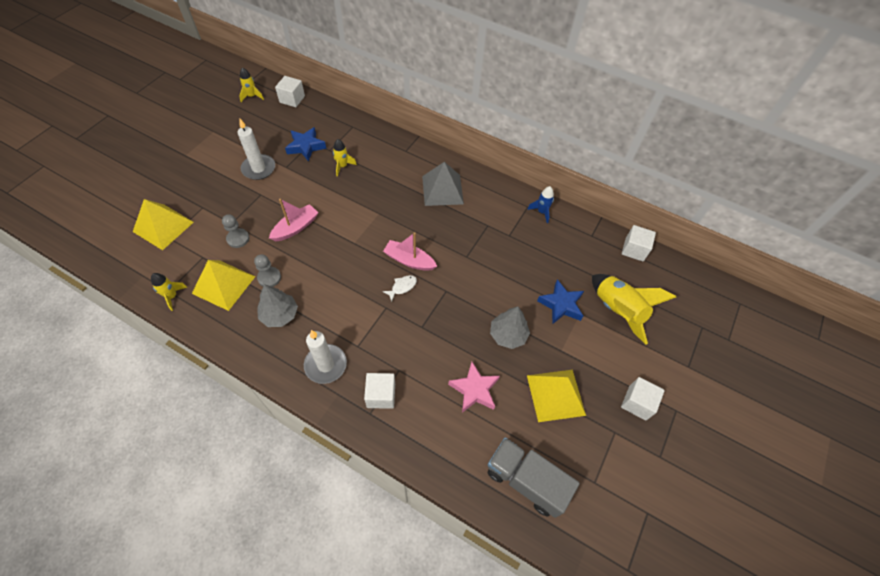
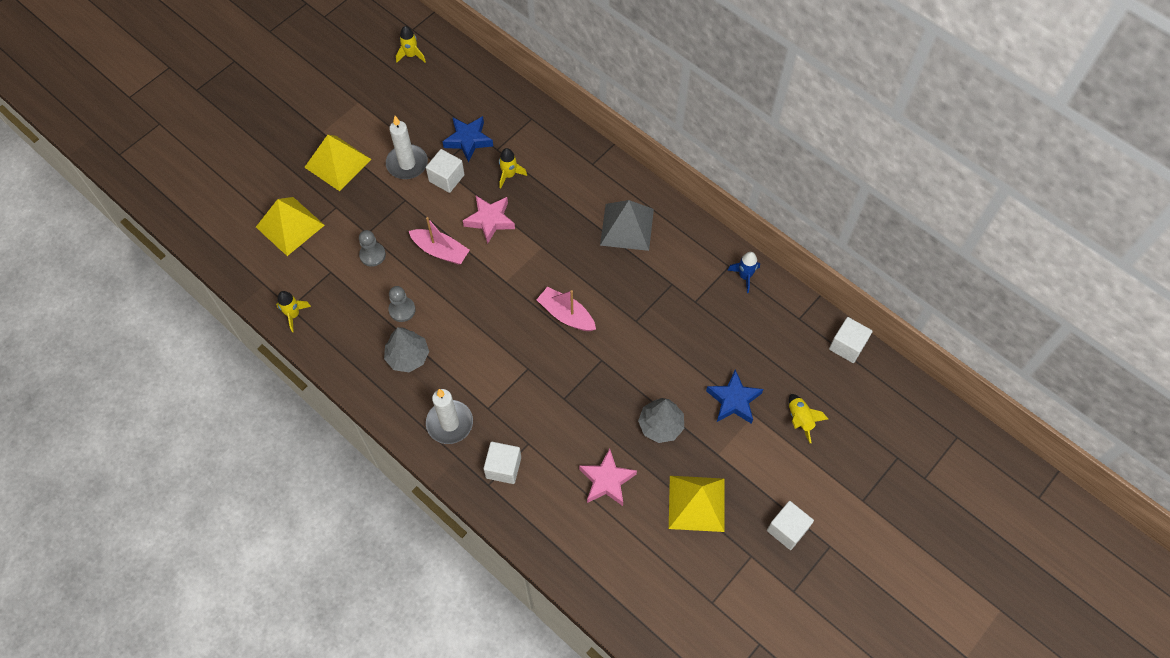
camera: 15 degrees right, 5 degrees up
yellow pyramid [192,260,256,311] -> yellow pyramid moved to [304,135,371,191]
pink boat [269,199,319,241] -> pink boat turned 60 degrees clockwise [409,217,470,265]
white cube [275,76,305,107] -> white cube moved to [426,149,465,193]
white fish [383,275,417,302] -> none
grey truck [488,437,580,518] -> none
yellow rocket [592,274,676,345] -> yellow rocket [789,394,828,443], size x0.52
none -> pink star [463,196,515,244]

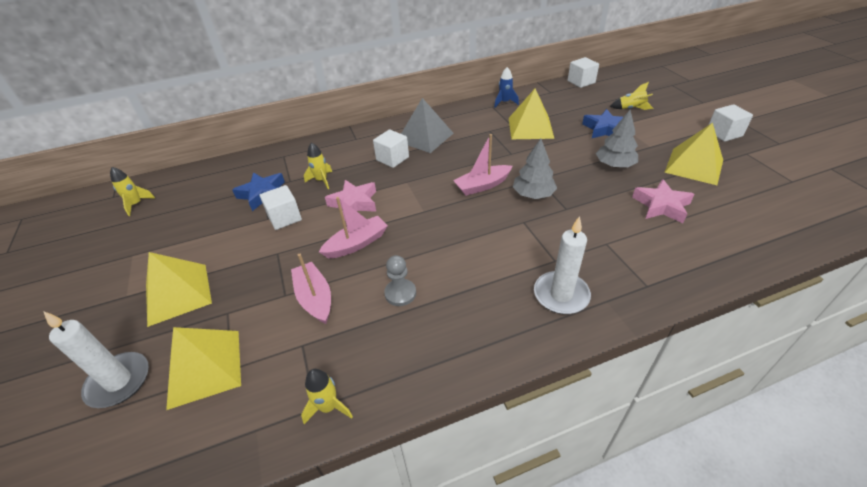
camera: 60 degrees left, 20 degrees down
grey pawn [359,230,386,267] -> pink boat [291,254,331,324]
grey tree [384,327,429,372] -> grey tree moved to [513,138,557,199]
white candle [386,116,428,179] -> white candle moved to [43,311,149,408]
white cube [483,442,521,484] -> white cube moved to [373,130,409,168]
none -> yellow pyramid [509,88,554,139]

